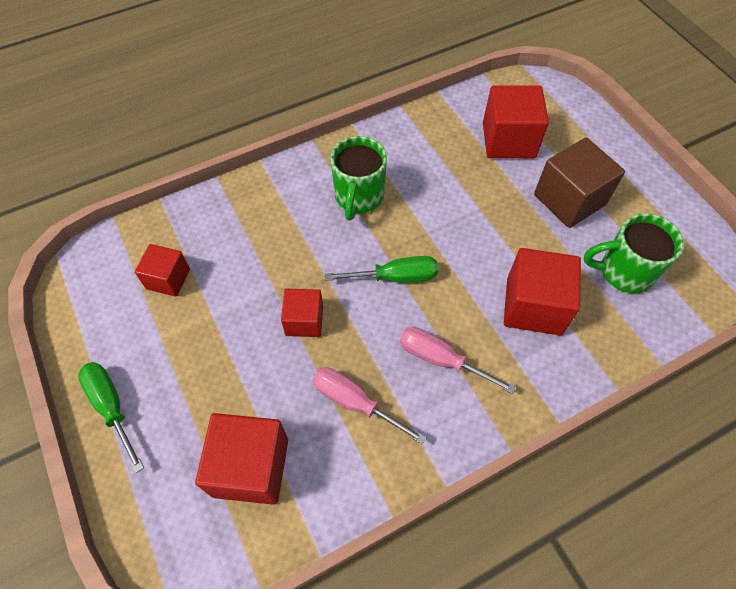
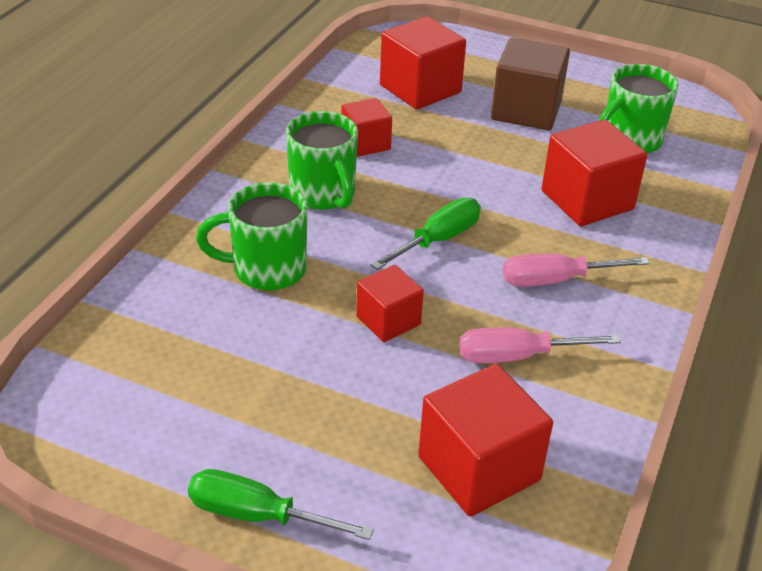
camera: 40 degrees left, 20 degrees down
red cube [135,244,190,297] -> red cube moved to [341,98,392,157]
none -> green mug [196,182,307,291]

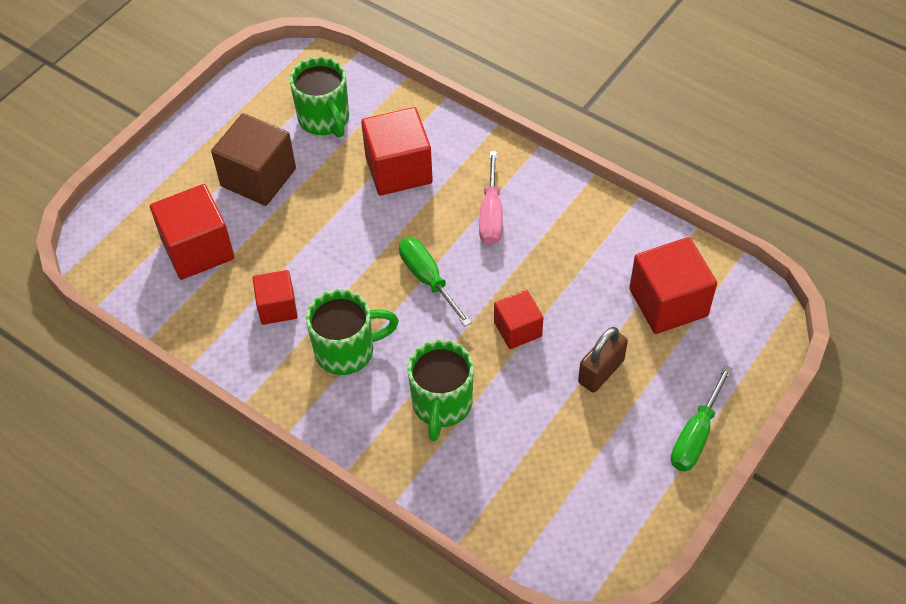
camera: 75 degrees left, 15 degrees up
pink screwdriver [460,327,621,363] -> none
none -> brown padlock [578,327,628,393]

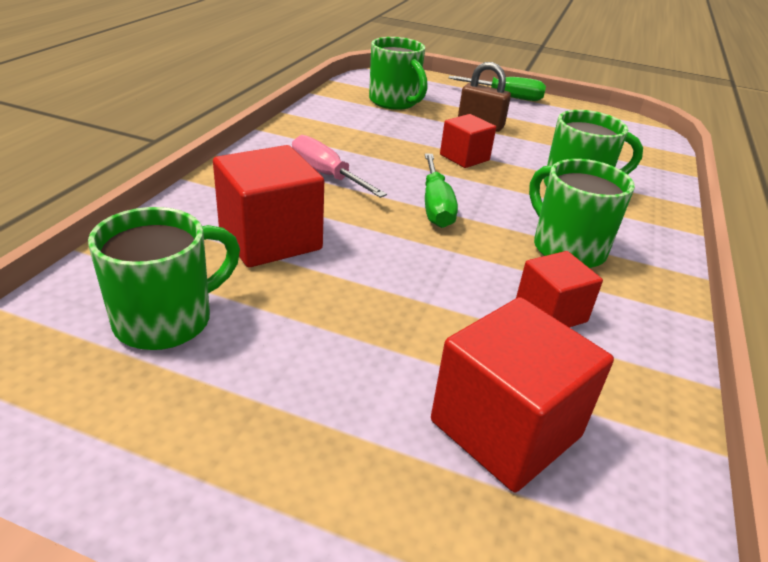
camera: 110 degrees left, 20 degrees down
brown cube [211,113,296,206] -> none
green screwdriver [399,238,472,326] -> green screwdriver turned 45 degrees counterclockwise [425,153,458,228]
pink screwdriver [479,151,503,245] -> pink screwdriver turned 120 degrees counterclockwise [292,135,387,198]
red cube [629,237,717,334] -> green mug [369,37,428,110]

